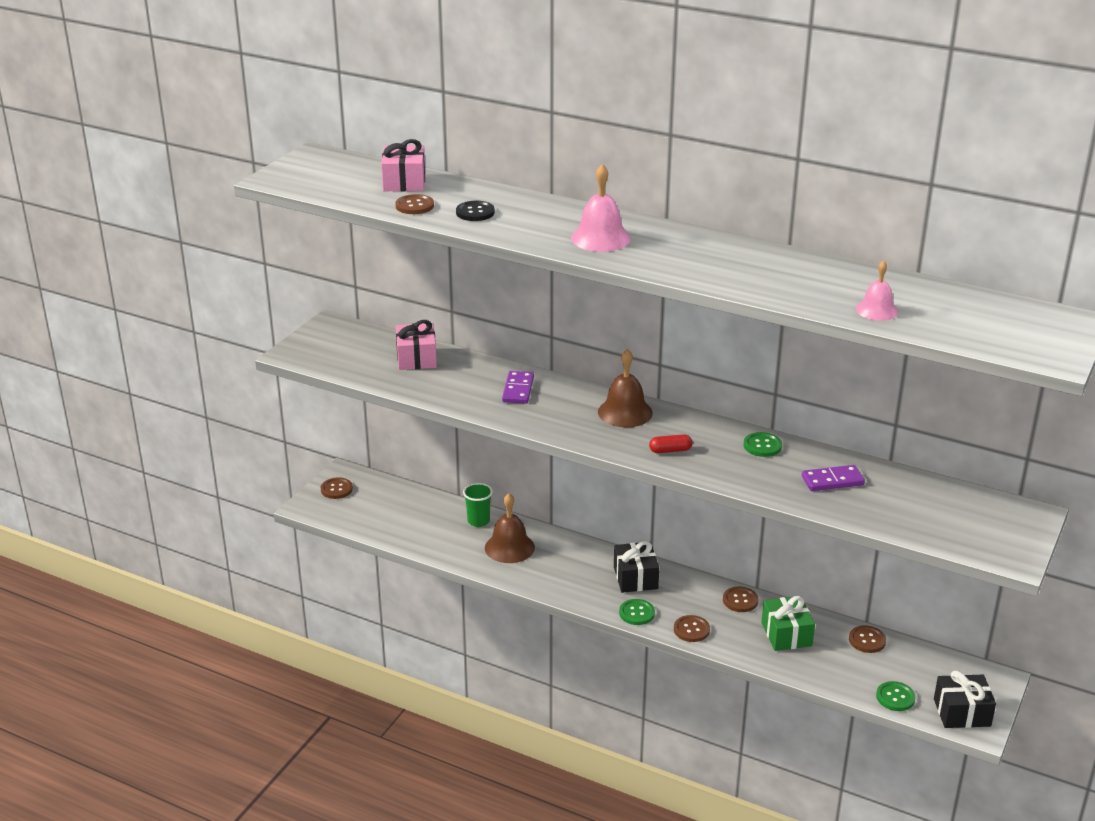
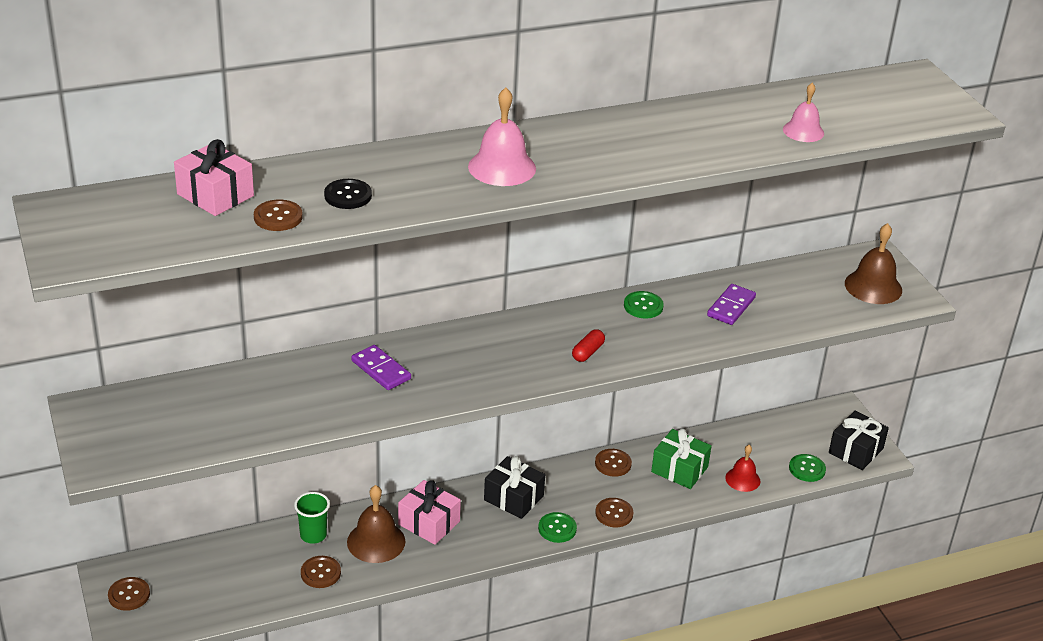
camera: 50 degrees left, 5 degrees up
pink gift [396,320,437,370] -> pink gift moved to [398,480,461,545]
brown bell [598,349,653,428] -> brown bell moved to [845,223,902,304]
brown button [849,625,886,653] -> brown button moved to [301,556,341,588]
none -> red bell [725,445,760,492]

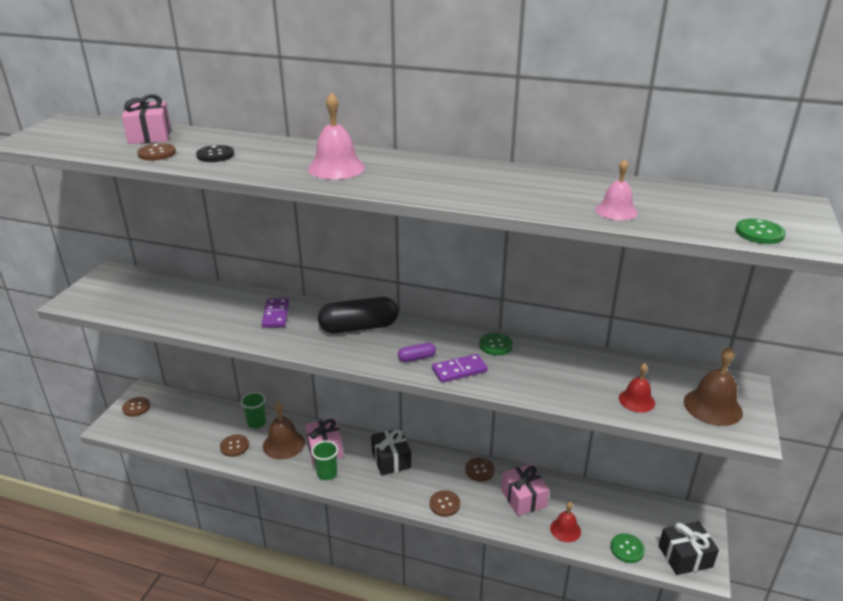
camera: 40 degrees right, 5 degrees down
green button [538,512,577,543] -> green button moved to [735,218,786,244]
red capsule [572,329,605,362] -> purple capsule [398,343,436,362]
green gift [651,429,711,489] -> pink gift [501,464,549,516]
purple domino [707,284,756,325] -> purple domino moved to [432,354,488,383]
none -> green cup [311,441,338,480]
none -> black capsule [318,297,398,333]
none -> red bell [619,363,655,412]

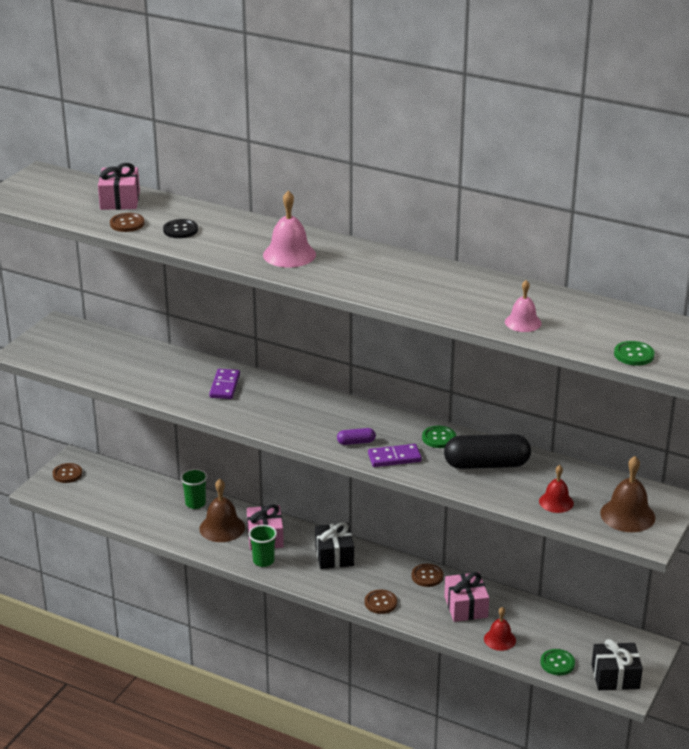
camera: 10 degrees right, 0 degrees up
brown button [220,435,249,457] -> none
black capsule [318,297,398,333] -> black capsule moved to [444,434,531,469]

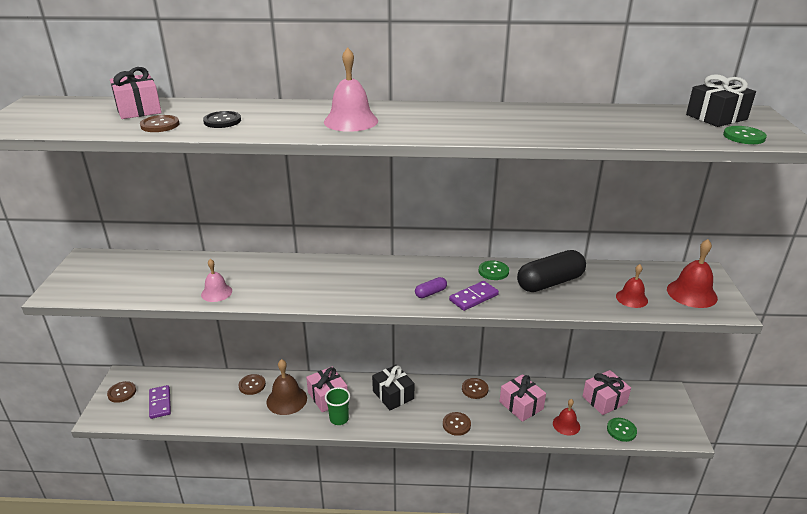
camera: 25 degrees left, 0 degrees up
green cup [180,469,208,509] -> brown button [239,374,266,395]
purple domino [209,369,240,399] -> purple domino moved to [149,385,171,419]
pink bell [505,280,542,332] -> pink bell moved to [201,259,232,302]
black gift [591,639,643,690] -> black gift moved to [686,74,756,127]
brown bell [600,456,655,532] -> red bell [667,239,718,308]
none -> pink gift [582,370,631,415]

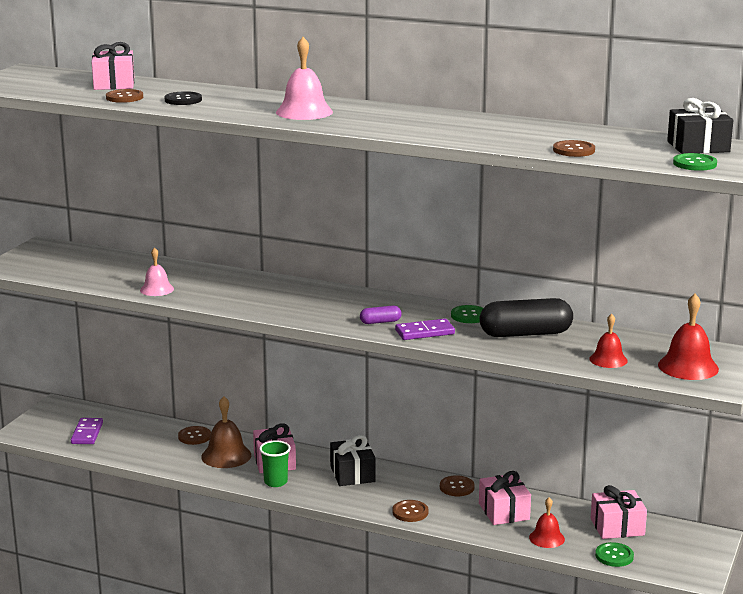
camera: 20 degrees right, 10 degrees down
brown button [107,381,136,403] -> brown button moved to [553,140,595,157]

